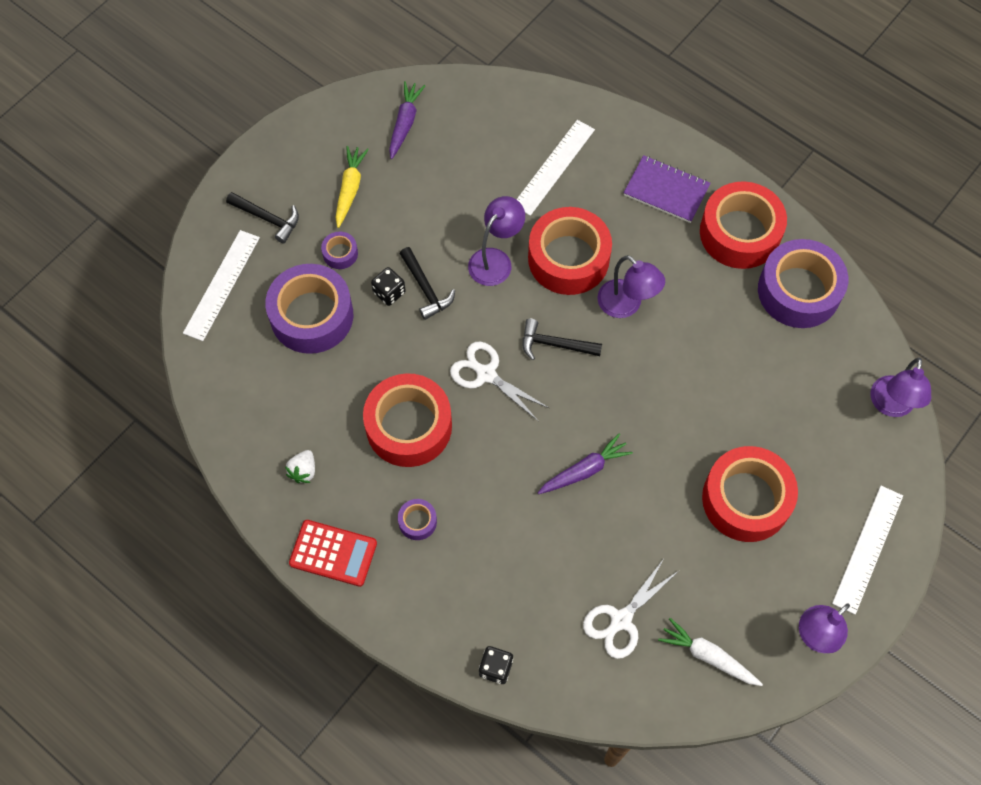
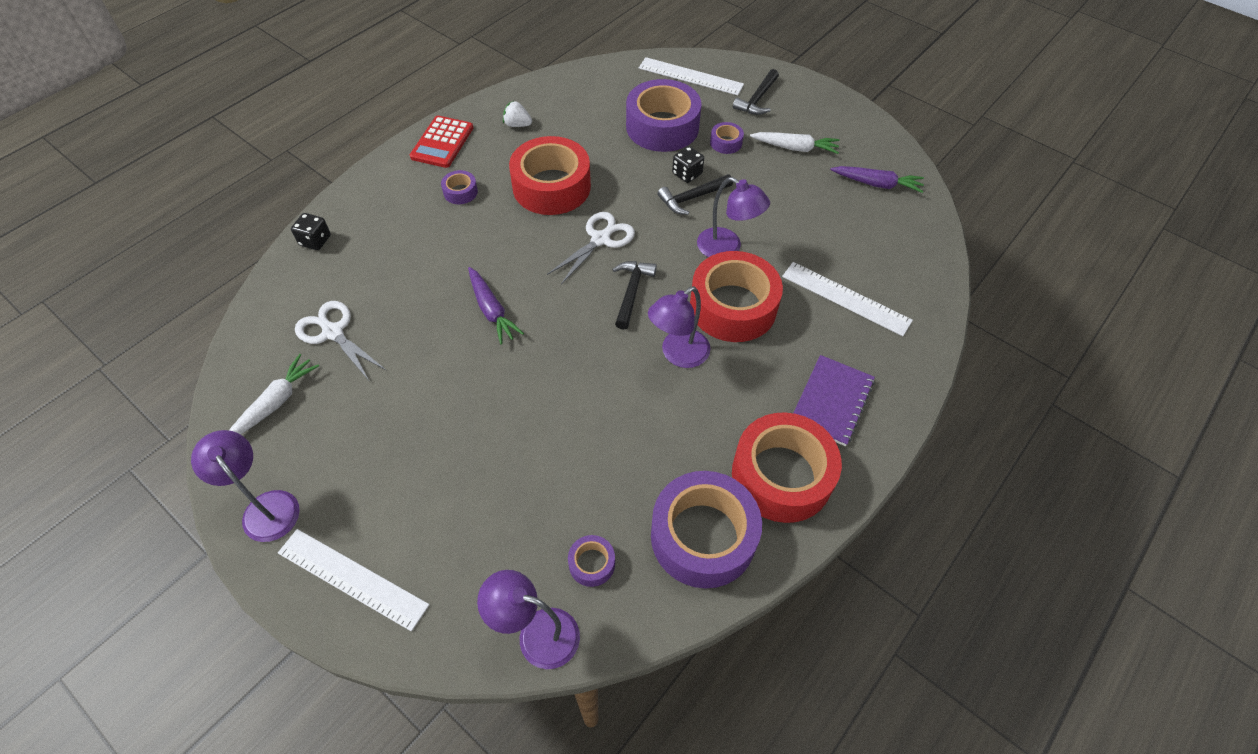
camera: 90 degrees right, 10 degrees down
yellow carrot [336,146,369,228] -> white carrot [750,132,839,154]
red tape [702,446,798,542] -> none
none -> purple tape [568,535,615,587]

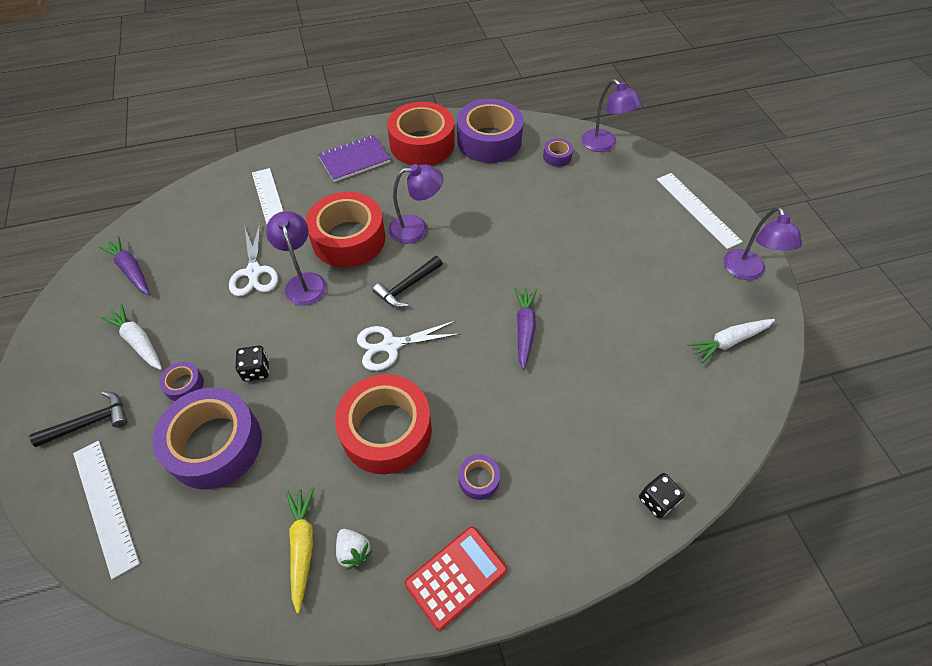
camera: 145 degrees left, 0 degrees up
white scissors [295,301,387,382] -> white scissors moved to [229,224,278,296]
black hammer [657,174,733,215] -> none
none -> yellow carrot [286,487,314,613]

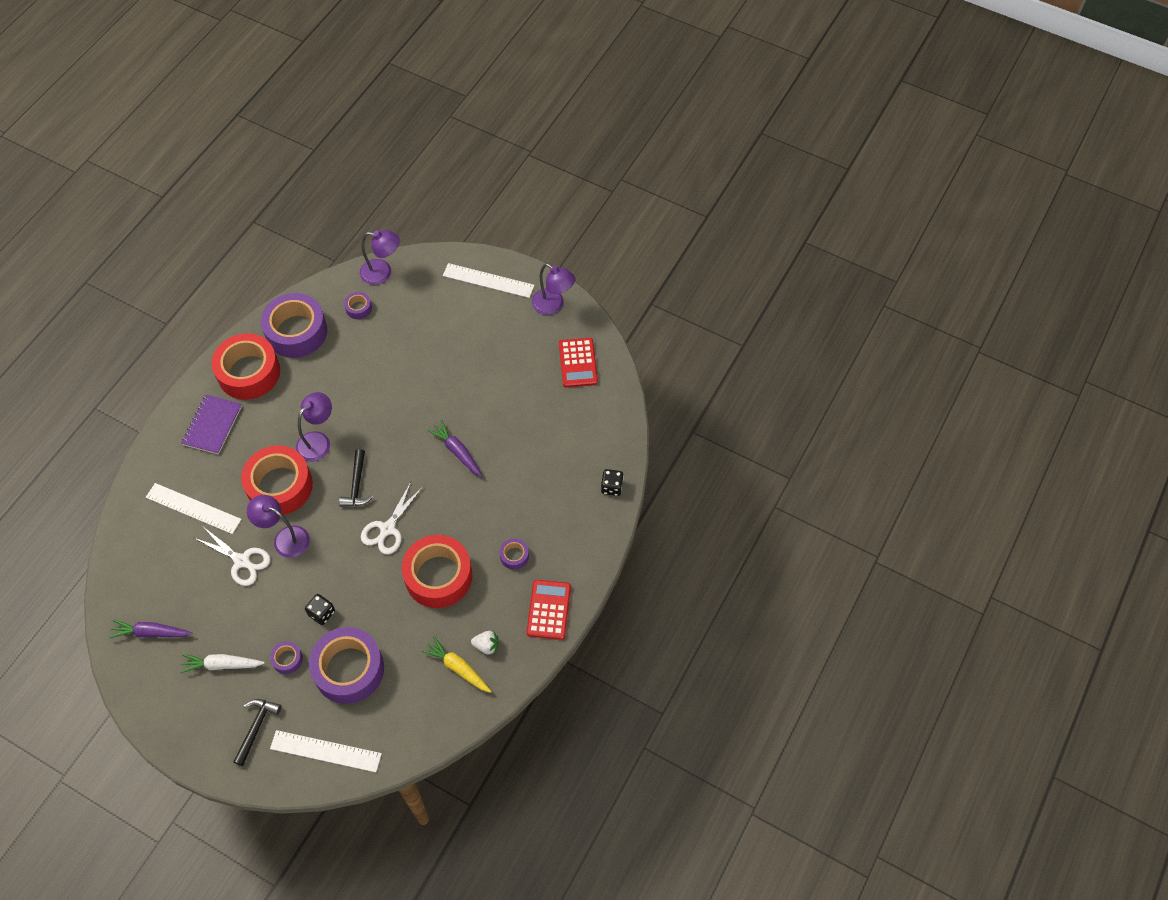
camera: 45 degrees left, 5 degrees up
white carrot [688,319,775,363] -> red calculator [559,338,598,387]

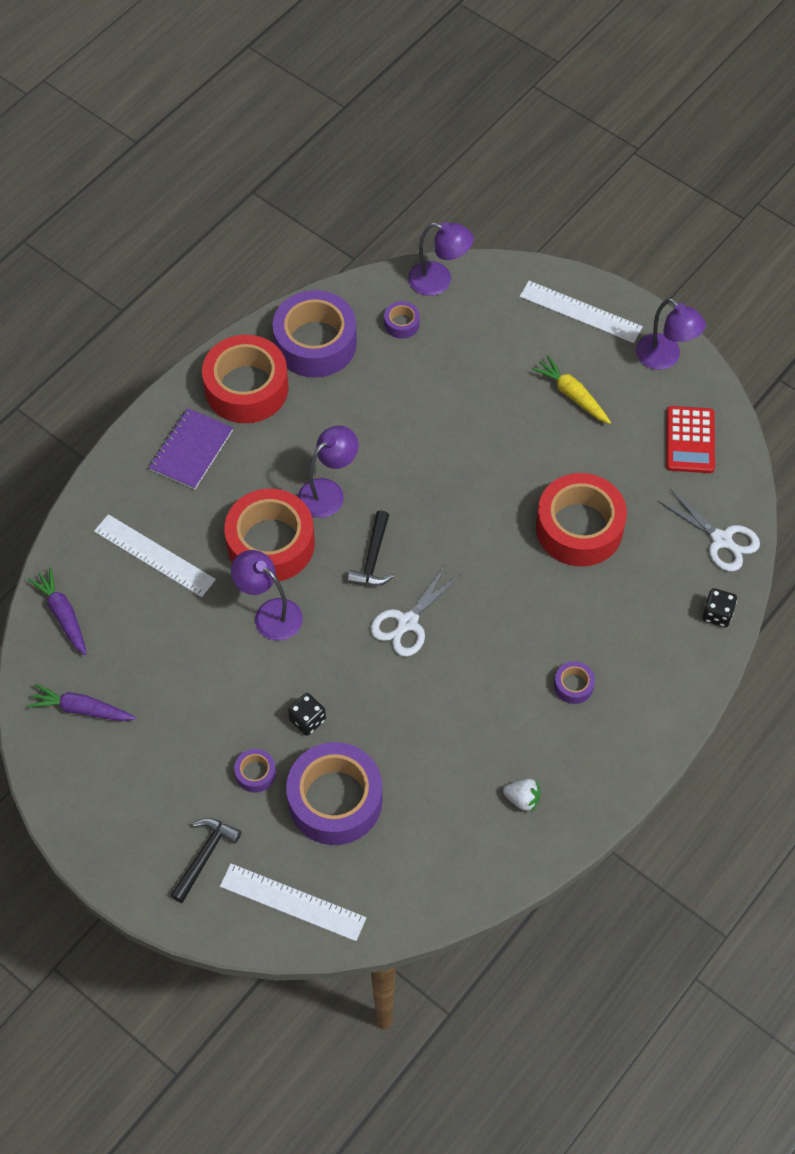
camera: 10 degrees right, 0 degrees up
white carrot [180,654,265,673] -> none
white scissors [195,528,271,586] -> white scissors moved to [658,489,760,571]
red tape [402,535,472,608] -> red tape moved to [536,473,627,567]
yellow carrot [421,636,492,693] -> yellow carrot moved to [532,355,611,424]
purple carrot [427,420,482,477] -> purple carrot moved to [28,567,87,655]
red calculator [527,580,571,640] -> none

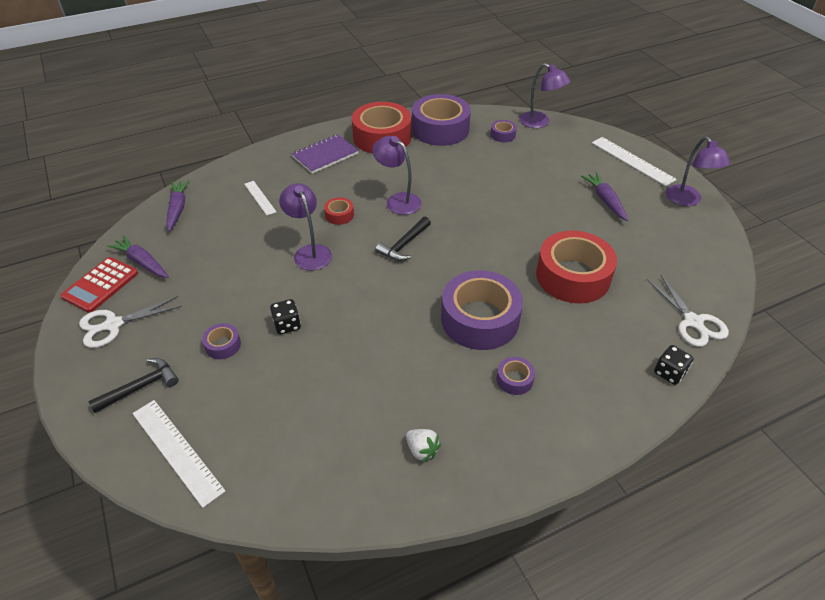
camera: 25 degrees right, 15 degrees down
white ruler [94,514,216,597] -> white ruler [244,181,276,215], size x0.59
red tape [224,488,315,581] -> red tape [324,197,354,225], size x0.43
purple tape [286,742,383,845] -> purple tape moved to [441,270,523,350]
purple lamp [298,426,358,518] -> purple lamp turned 120 degrees counterclockwise [372,136,422,215]
white scissors [370,565,462,657] -> white scissors moved to [79,296,182,348]
yellow carrot [532,355,611,424] -> purple carrot [581,172,628,221]
red calculator [666,406,715,473] -> red calculator moved to [60,257,138,313]

